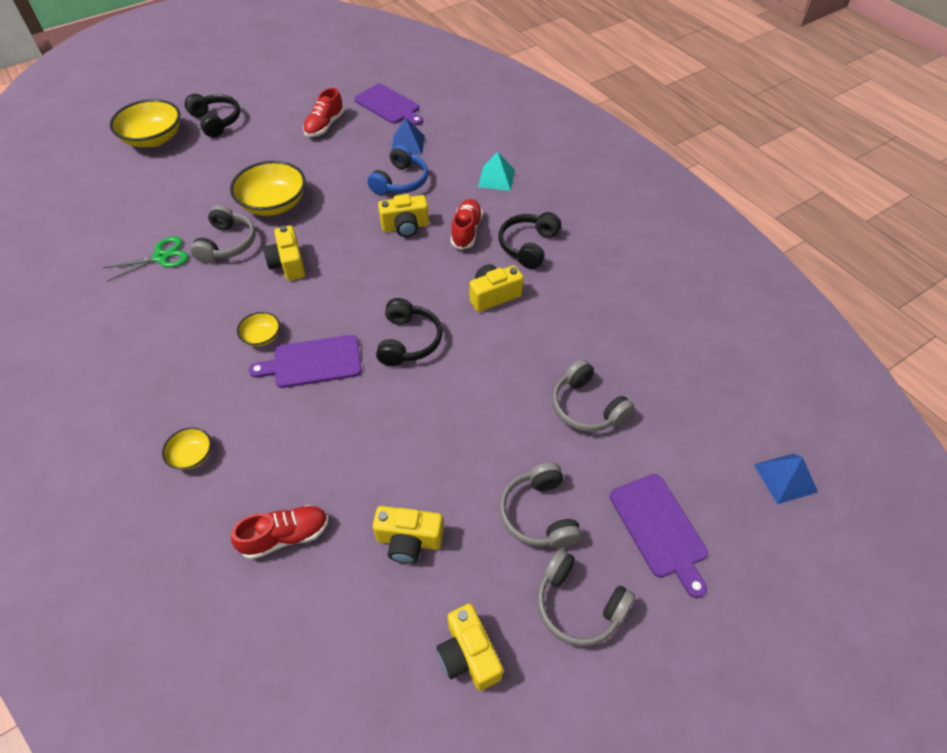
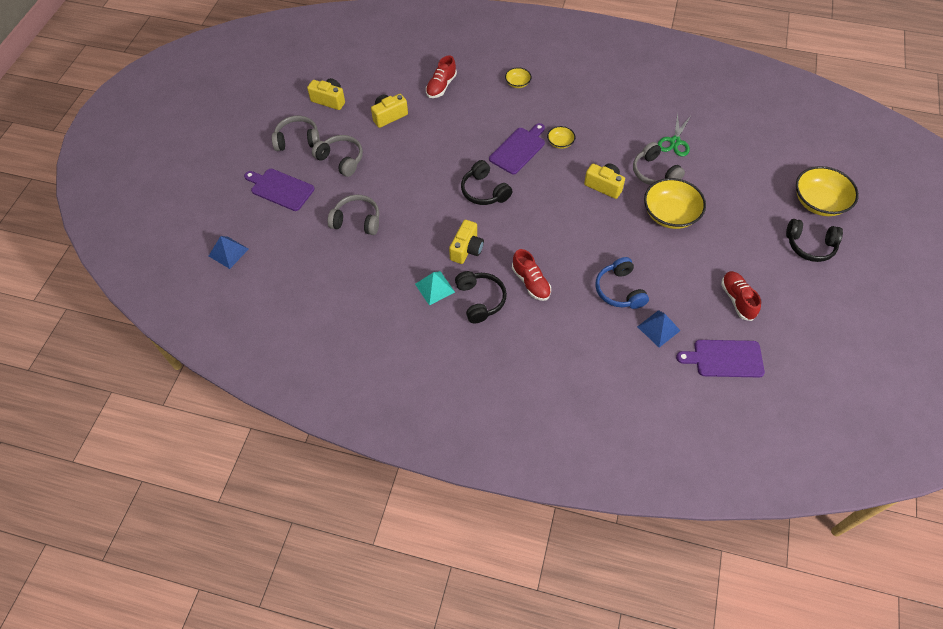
camera: 140 degrees right, 5 degrees up
yellow camera [378,194,429,237] -> none
turquoise pyramid [478,152,515,191] -> turquoise pyramid moved to [415,271,455,306]

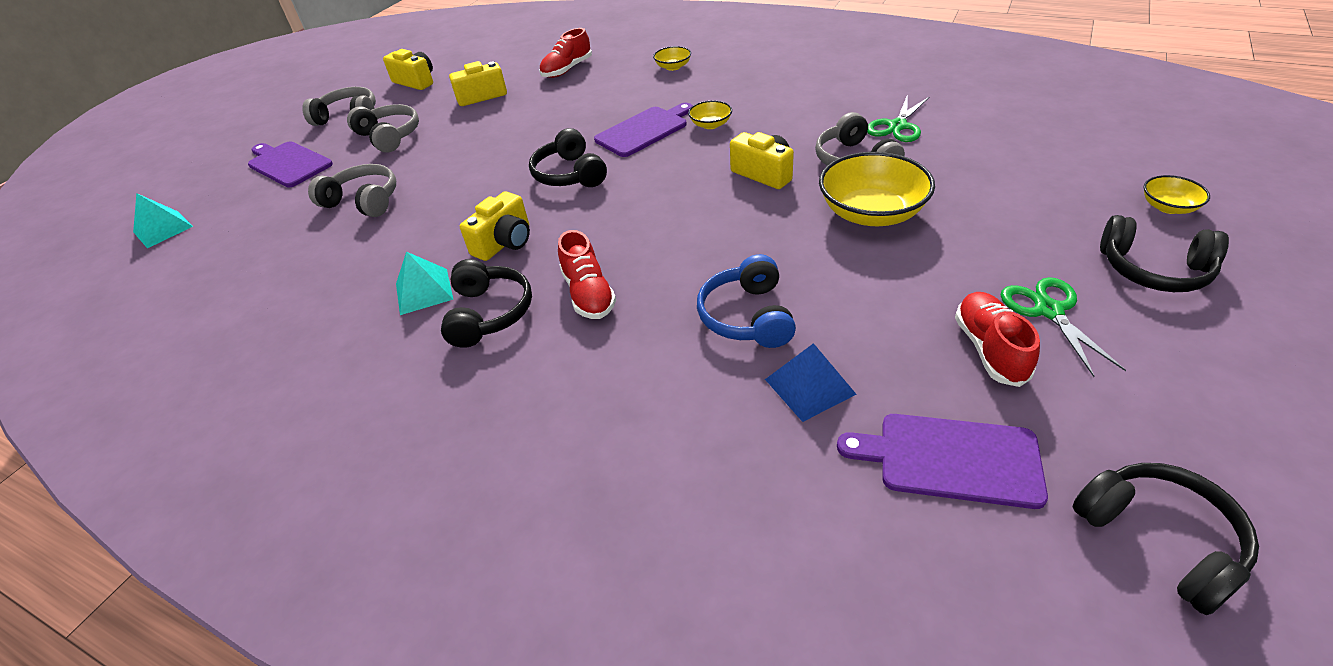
camera: 15 degrees right, 15 degrees down
blue pyramid [209,236,249,269] -> turquoise pyramid [133,193,193,248]
yellow bowl [796,166,859,216] -> yellow bowl [1144,175,1210,214], size x0.49
none -> green scissors [1001,277,1126,377]
none -> black headphones [1073,463,1259,615]

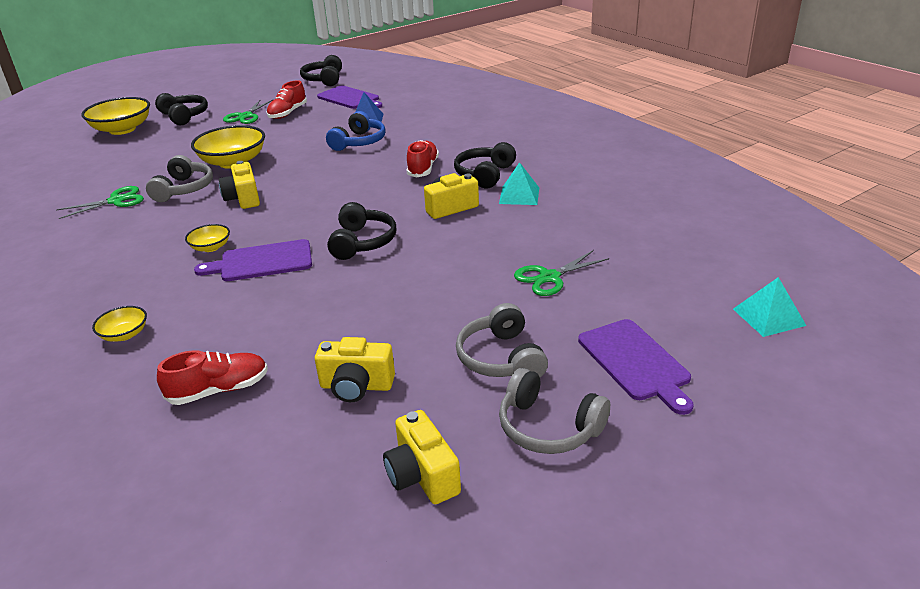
camera: 155 degrees left, 10 degrees down
grey headphones [308,164,396,217] -> green scissors [514,250,609,296]
yellow bowl [1144,175,1210,214] -> yellow bowl [81,97,150,135], size x2.03

